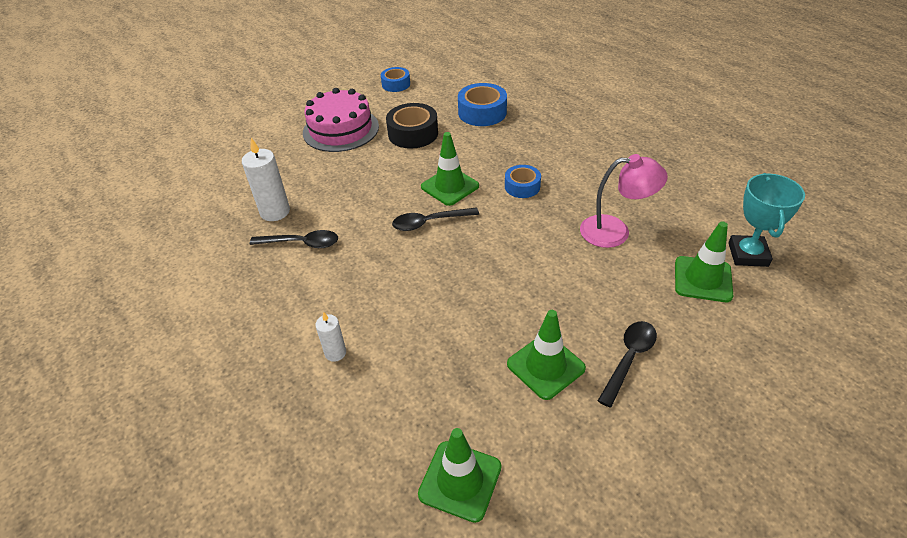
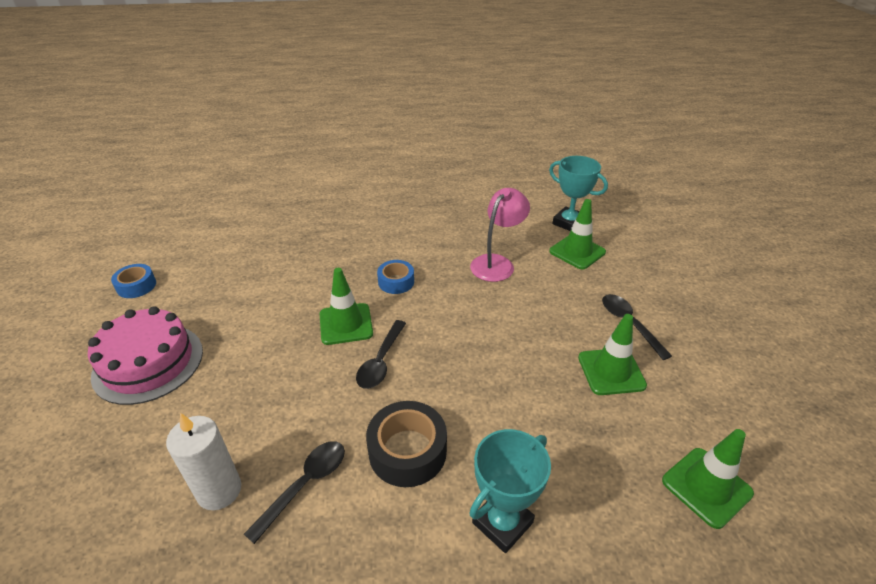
camera: 60 degrees left, 5 degrees down
white candle [315,312,346,362] -> turquoise trophy [469,429,551,553]
black tape [386,103,438,149] -> black tape moved to [366,401,447,487]
blue tape [458,83,507,126] -> none

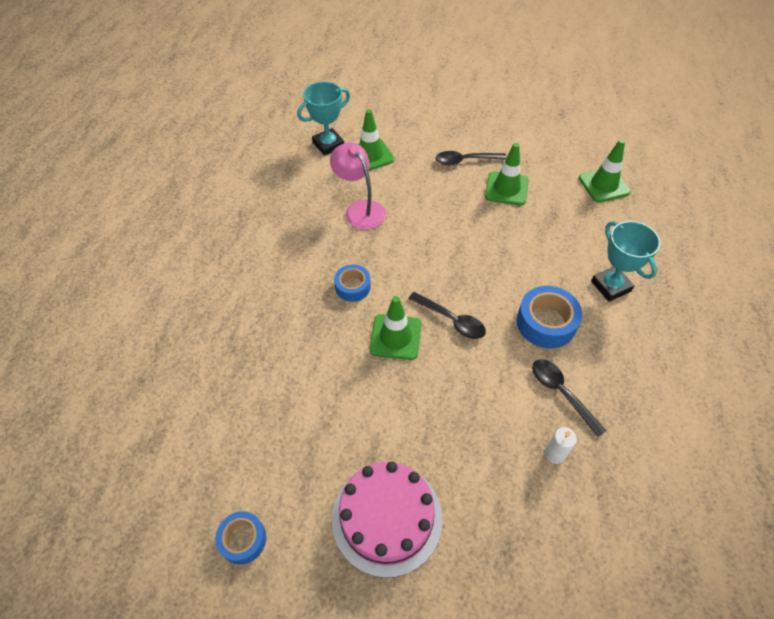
camera: 70 degrees left, 15 degrees up
white candle [166,413,241,510] -> white candle [545,427,577,464], size x0.58
black tape [366,401,447,487] -> blue tape [517,286,582,348]

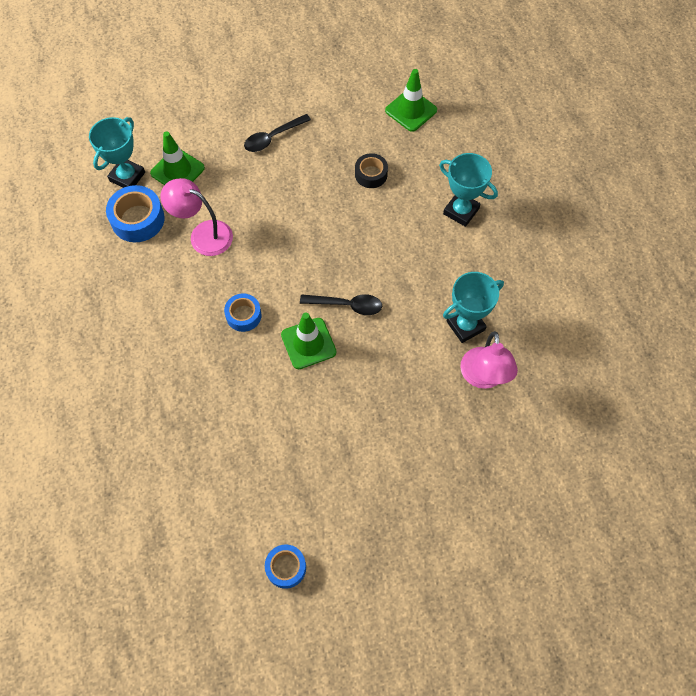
camera: 30 degrees left, 10 degrees up
pink cake [332,461,443,578] -> none
green traffic cone [485,143,529,205] -> none
blue tape [517,286,582,348] -> blue tape moved to [106,185,165,242]
black spoon [532,359,606,437] -> turquoise trophy [443,272,504,343]
white candle [545,427,577,464] -> pink lamp [460,331,518,389]
none -> black tape [355,153,388,188]

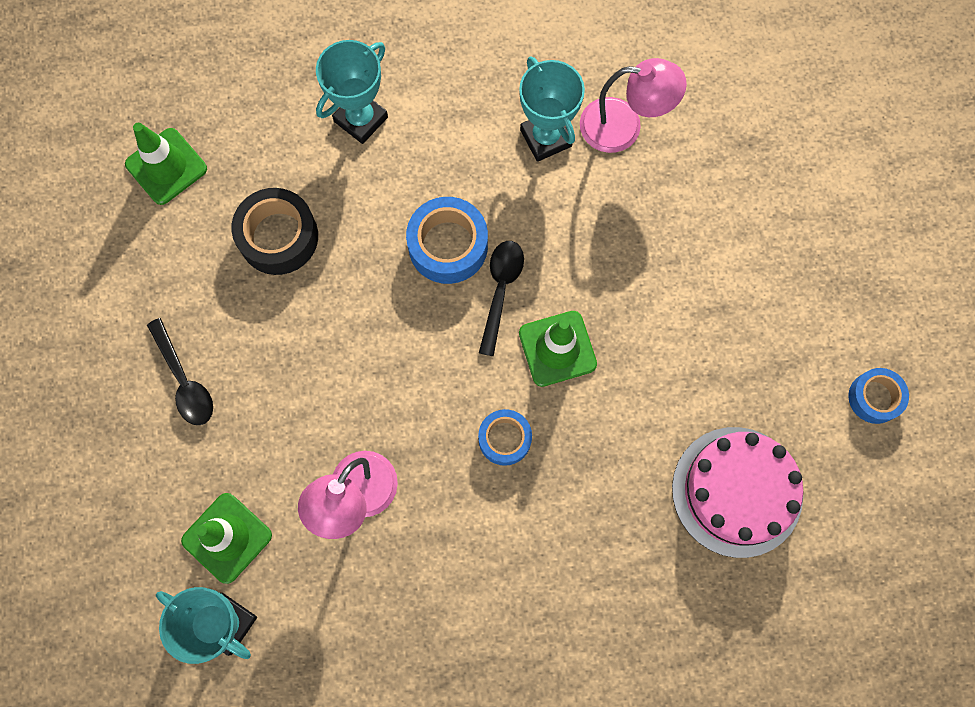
camera: 85 degrees left, 10 degrees up
blue tape [106,185,165,242] -> blue tape moved to [406,197,488,284]
black tape [355,153,388,188] -> black tape [232,188,318,275], size x1.58
none -> pink cake [672,427,803,558]

